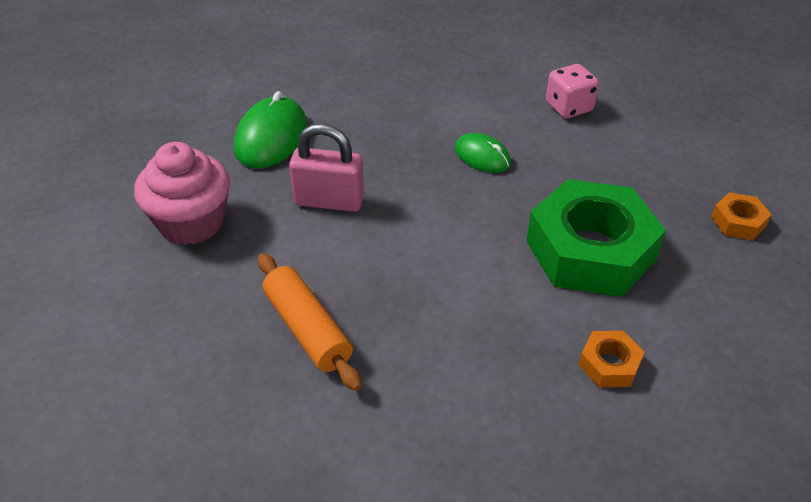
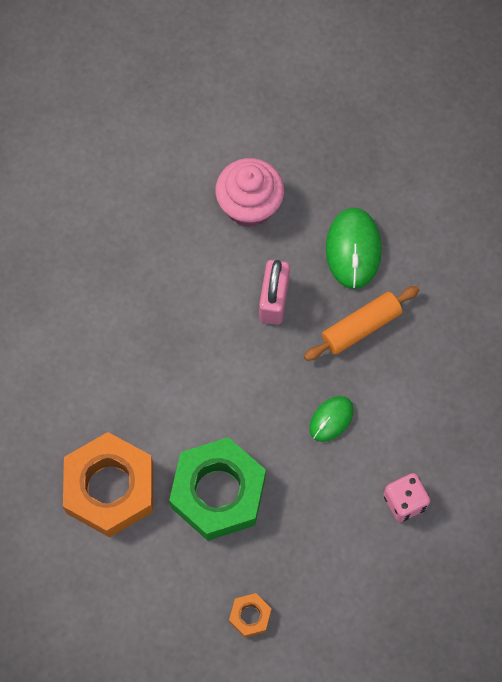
camera: 90 degrees right, 25 degrees up
green mouse [234,91,307,168] -> green mouse turned 75 degrees clockwise [326,208,382,289]
orange rolling pin [258,253,362,391] -> orange rolling pin moved to [304,286,419,361]
orange nut [579,331,644,387] -> orange nut [63,432,153,537], size x2.35

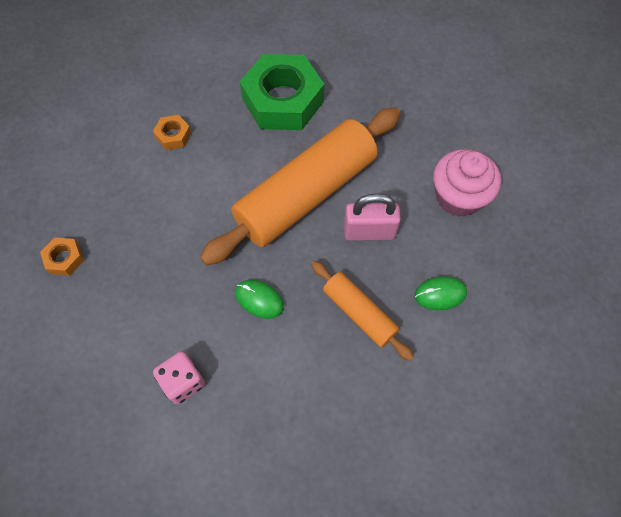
camera: 80 degrees right, 5 degrees down
orange nut [63,432,153,537] -> orange nut [153,115,191,150], size x0.43
green nut [169,437,266,541] -> green nut moved to [240,54,324,130]
green mouse [326,208,382,289] -> green mouse [415,277,467,310], size x0.61
none -> orange rolling pin [200,107,401,266]

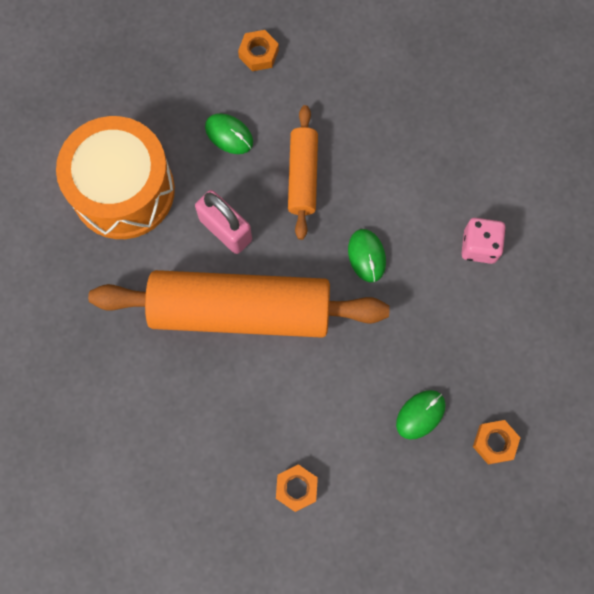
camera: 135 degrees left, 10 degrees up
green nut [240,54,324,130] -> none
pink cupcake [433,149,501,217] -> orange drum [56,116,175,239]
none -> orange nut [238,30,279,71]
none -> green mouse [396,390,446,440]

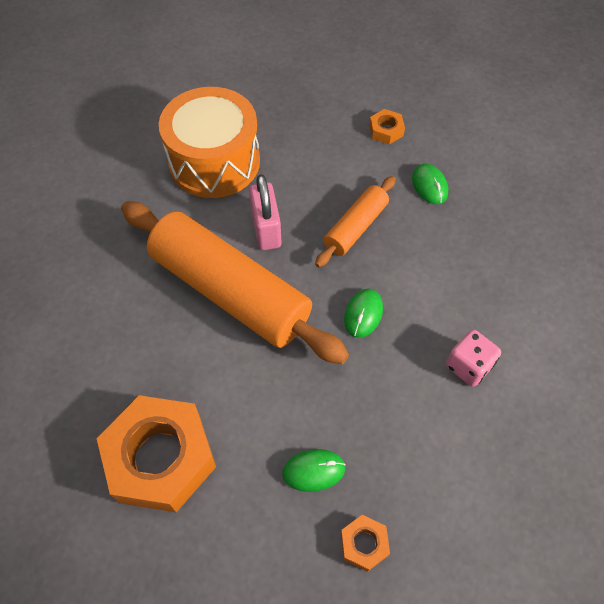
camera: 35 degrees right, 15 degrees down
green mouse [205,113,253,154] -> green mouse moved to [412,164,448,204]
orange nut [276,464,318,512] -> orange nut [97,395,216,512], size x2.35

